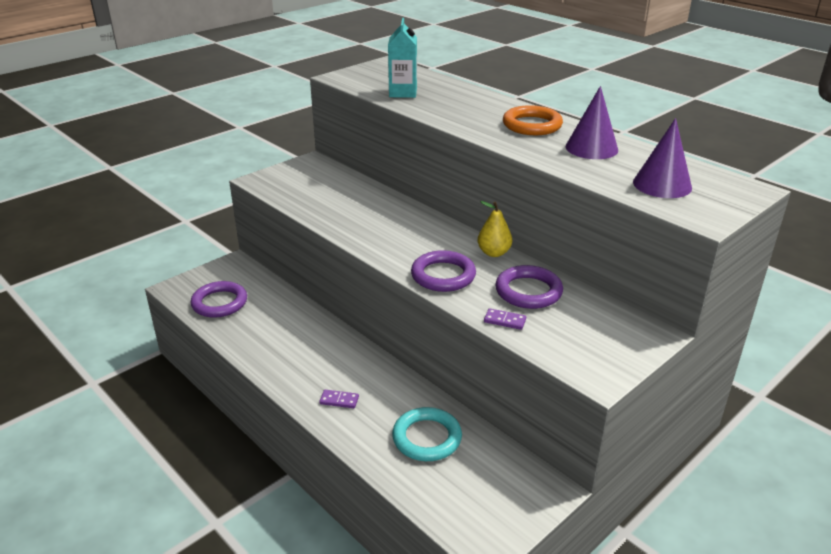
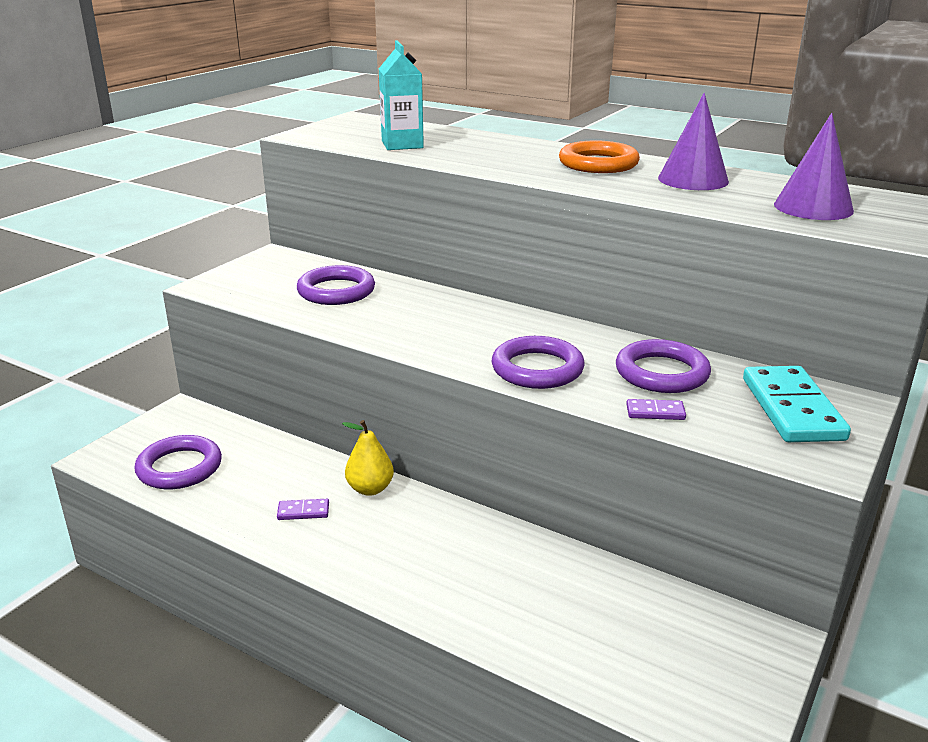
camera: 15 degrees left, 5 degrees down
purple domino [319,390,359,408] -> purple domino moved to [277,499,329,520]
turquoise ring [392,407,462,461] -> none
yellow pear [478,201,512,257] -> yellow pear moved to [342,420,394,496]
none -> purple ring [297,265,375,305]
none -> turquoise domino [743,366,851,442]

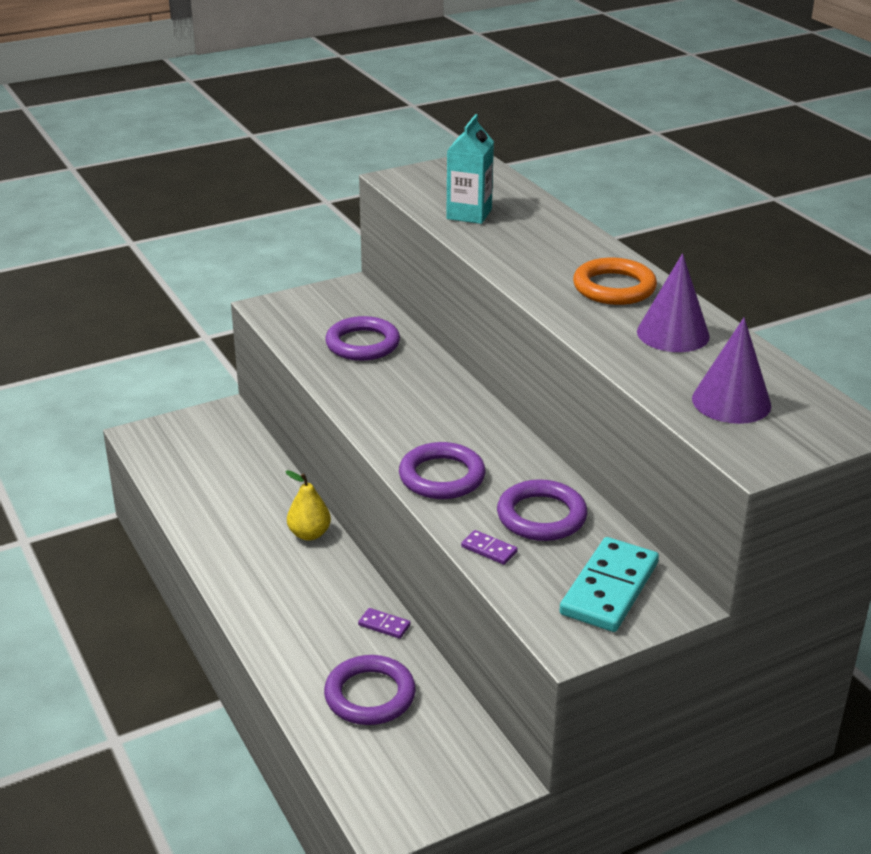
camera: 30 degrees right, 5 degrees up
purple ring [134,435,222,489] -> purple ring moved to [324,655,416,725]
purple domino [277,499,329,520] -> purple domino moved to [358,608,411,639]

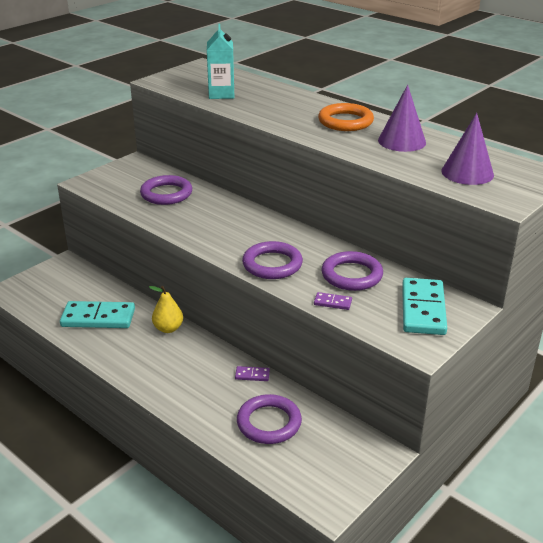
camera: 20 degrees left, 0 degrees up
none -> turquoise domino [60,301,135,328]

